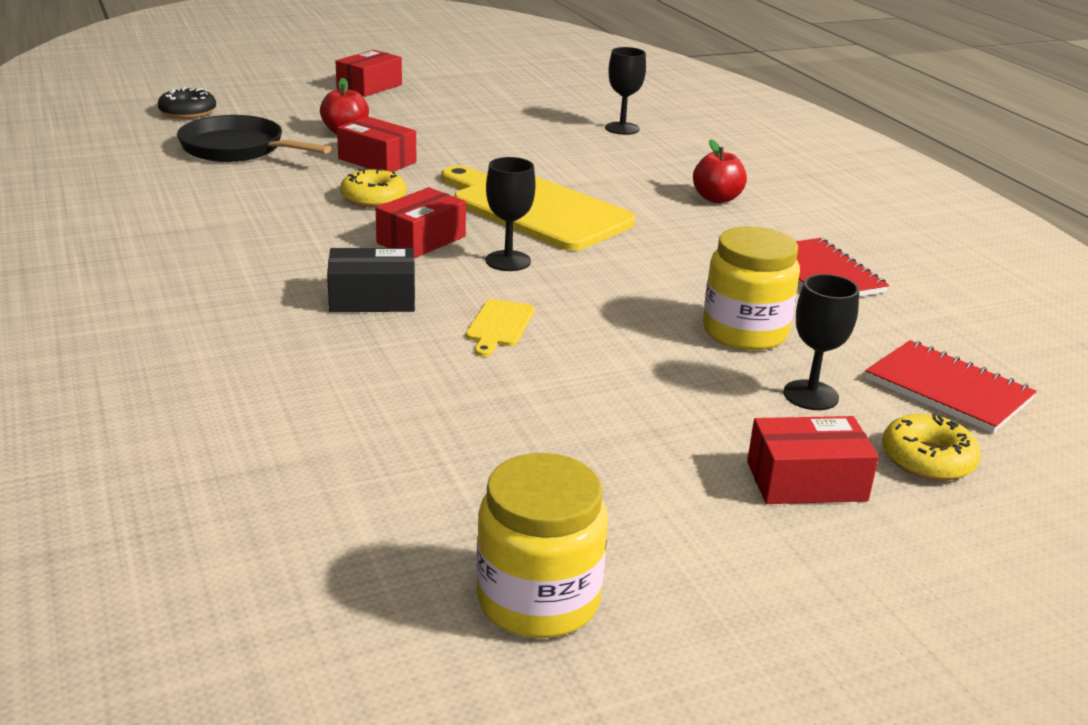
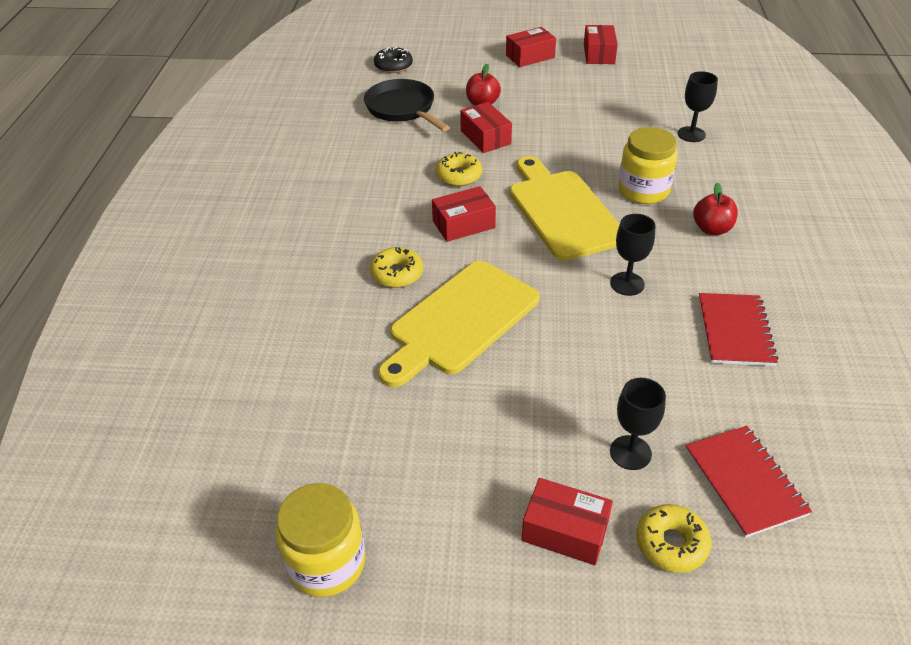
camera: 30 degrees right, 15 degrees up
black box [327,248,415,312] -> yellow donut [370,247,423,288]
yellow cutting board [466,299,535,357] -> yellow cutting board [378,261,540,387], size x2.43
black goblet [486,157,536,271] -> black goblet moved to [610,214,655,296]
yellow jar [703,226,800,350] -> yellow jar moved to [618,127,678,204]
none -> red box [584,25,618,64]

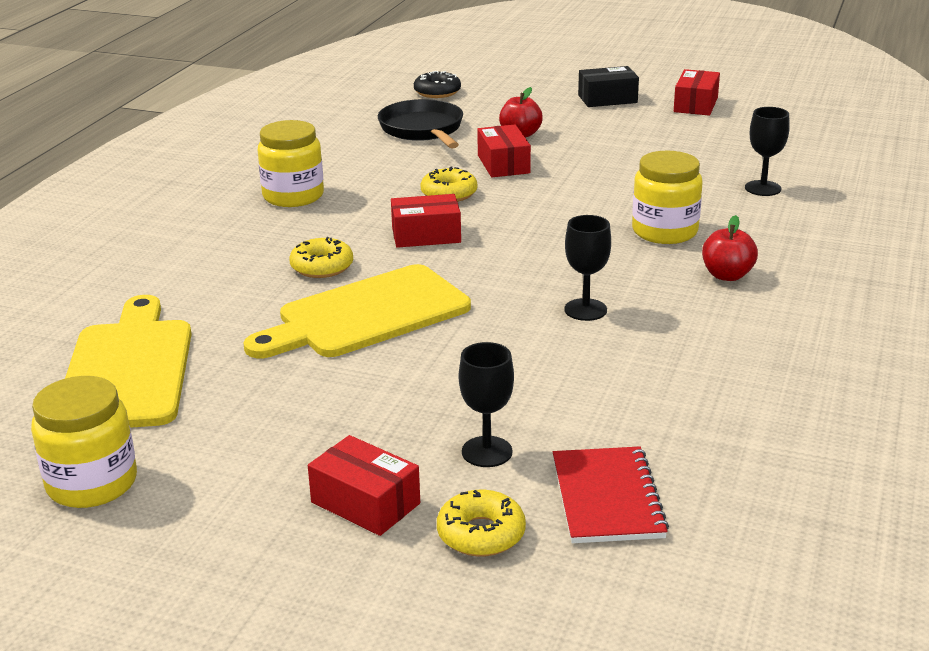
camera: 15 degrees right, 15 degrees down
red box [506,27,556,67] -> black box [578,66,639,107]
yellow cutting board [510,156,620,261] -> yellow cutting board moved to [65,295,192,428]
red notebook [698,293,778,366] -> none
none -> yellow jar [258,120,324,207]

